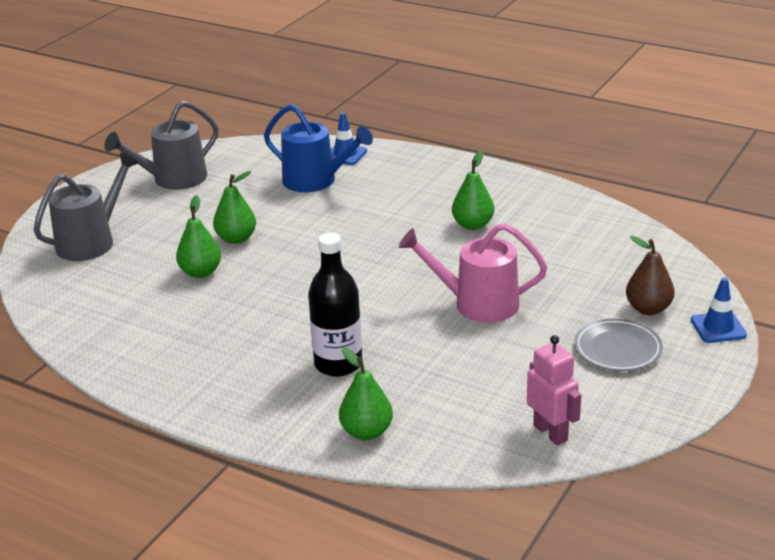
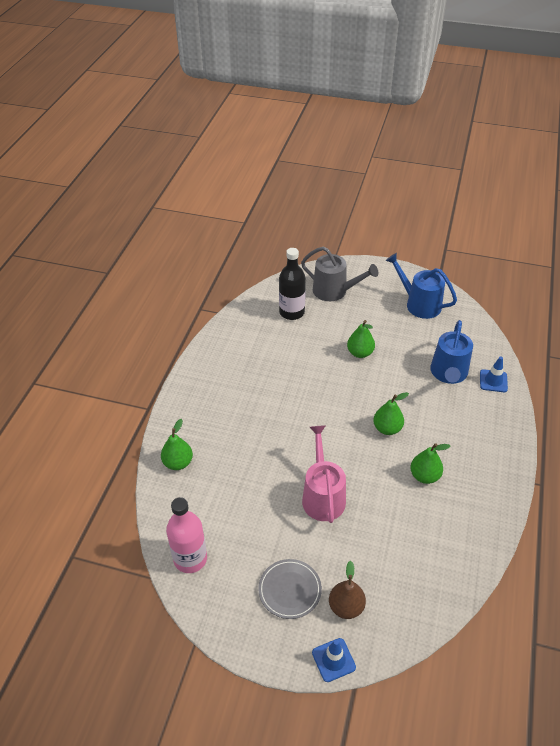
camera: 75 degrees right, 15 degrees up
grey watering can [104,101,219,190] -> blue watering can [386,253,457,319]
green pear [176,195,221,278] -> green pear moved to [373,392,409,435]
black bottle [308,233,362,377] -> black bottle moved to [279,248,306,320]
pink robot [527,335,581,445] -> pink bottle [166,497,207,573]

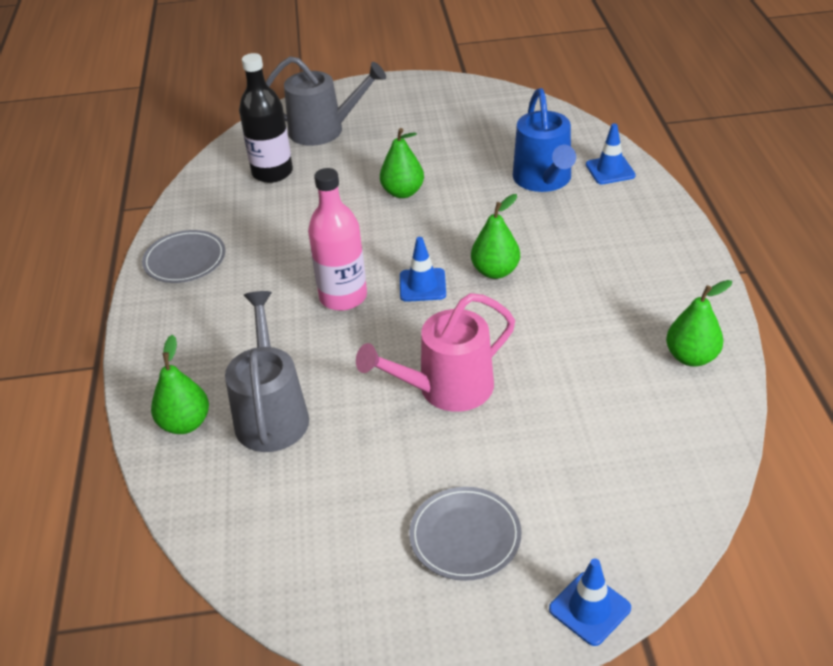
camera: 20 degrees left, 5 degrees down
pink bottle [166,497,207,573] -> pink bottle moved to [308,168,367,311]
pink watering can [302,425,346,523] -> pink watering can turned 90 degrees counterclockwise [356,293,515,412]
brown pear [329,561,366,619] -> none
blue watering can [386,253,457,319] -> none
green pear [410,443,450,484] -> green pear moved to [666,280,732,367]
none -> grey plate [142,230,225,283]
none -> grey watering can [225,291,309,452]
none -> blue traffic cone [400,237,446,302]

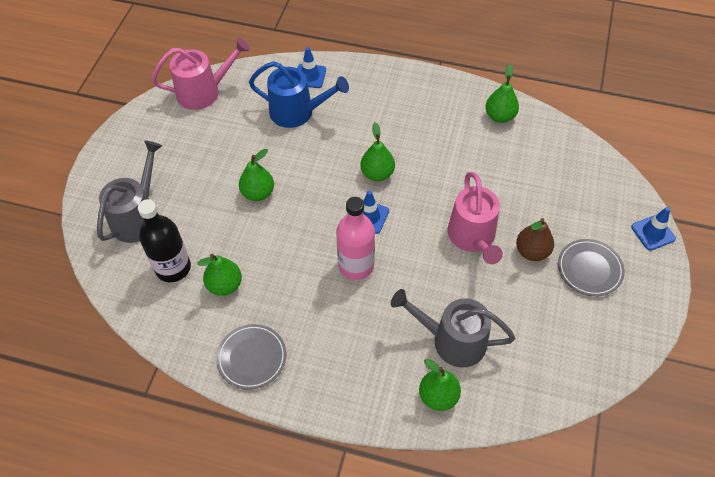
camera: 70 degrees left, 15 degrees up
none -> pink watering can [151,38,250,110]
none -> green pear [198,254,242,296]
none -> brown pear [516,218,554,261]

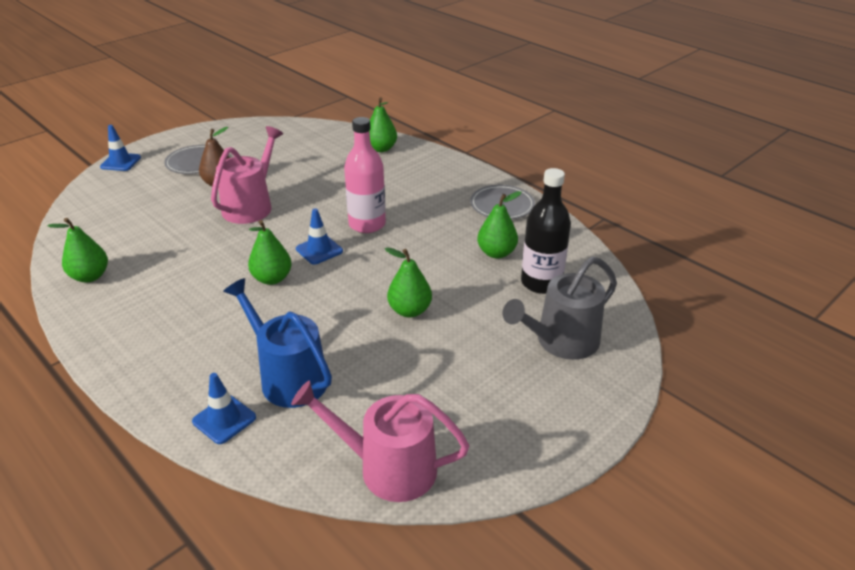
camera: 150 degrees left, 20 degrees down
grey watering can [391,289,515,368] -> none

